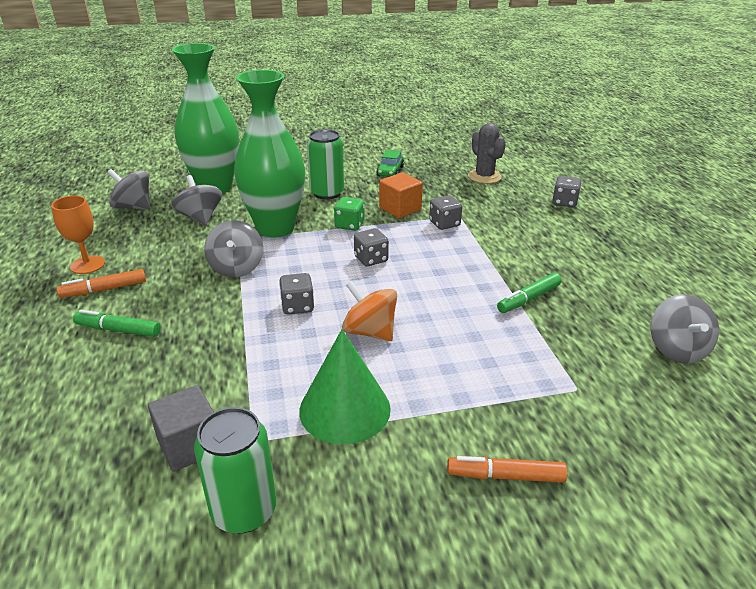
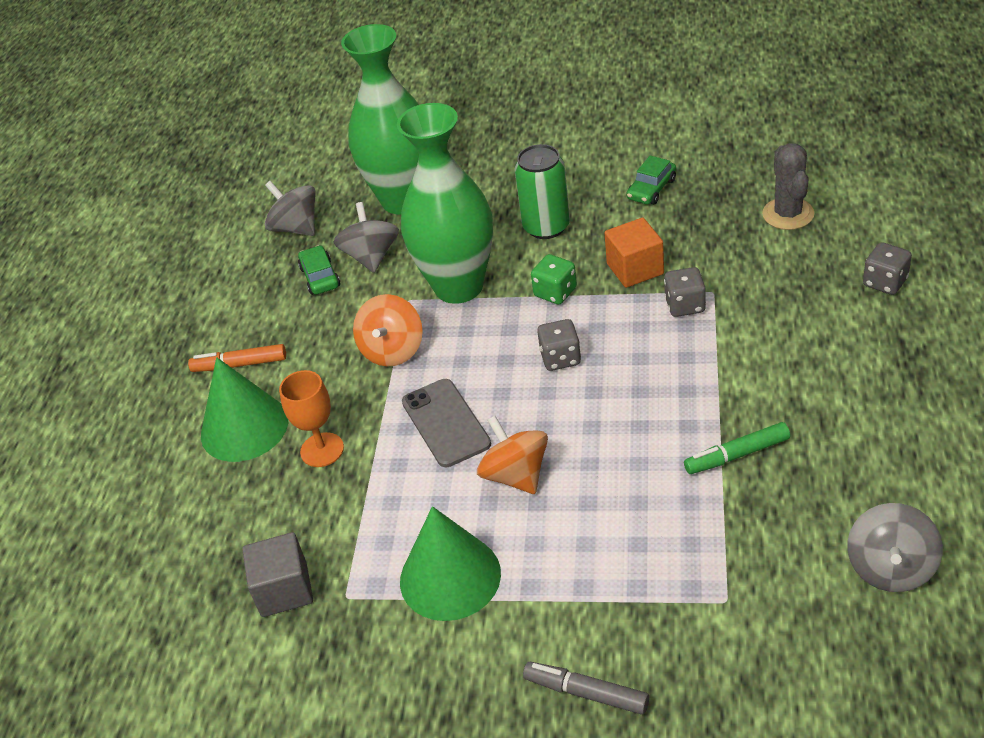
camera: 25 degrees right, 10 degrees up
orange goblet [51,196,105,274] -> orange goblet moved to [279,370,344,467]
green marker [73,310,161,337] -> green cone [201,357,288,462]
green can [194,407,276,534] -> none
grey spinning top [204,220,263,278] -> orange spinning top [353,294,423,367]
grey dice [279,273,314,315] -> grey phone [402,379,491,467]
orange marker [447,456,567,483] -> grey marker [523,662,649,715]
none -> green car [298,245,340,295]

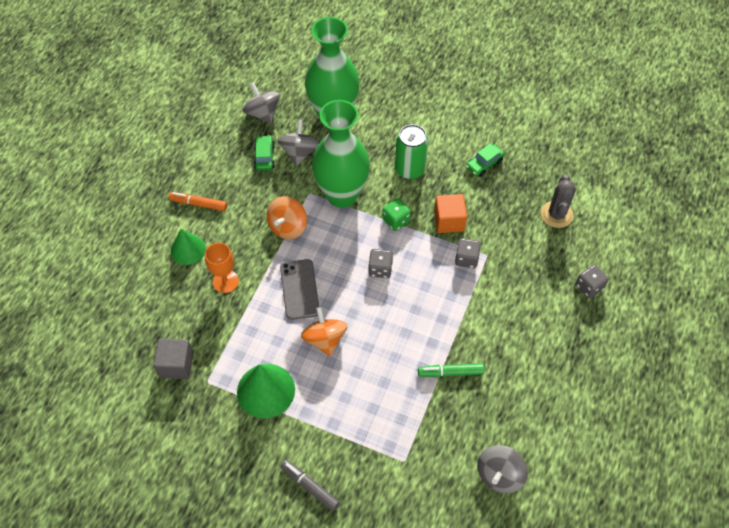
camera: 10 degrees right, 15 degrees up
green cone [201,357,288,462] -> green cone [171,229,206,265], size x0.66

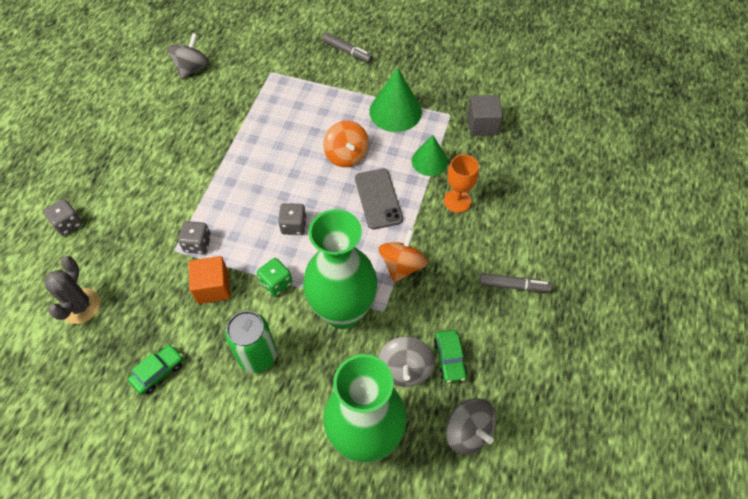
camera: 175 degrees right, 0 degrees up
orange marker [169,192,227,211] -> grey marker [479,273,552,292]
green cone [171,229,206,265] -> green cone moved to [412,135,448,176]
green marker [418,363,484,377] -> none

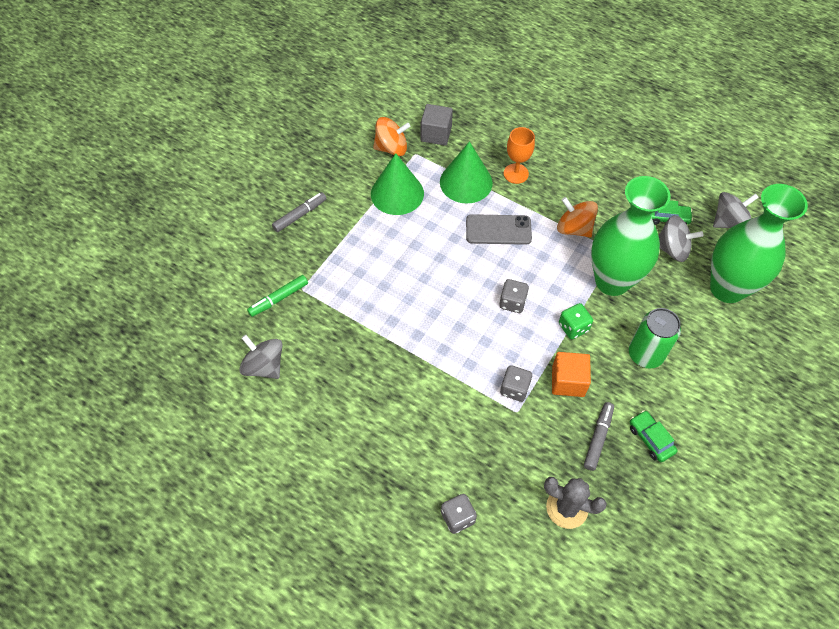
camera: 75 degrees left, 0 degrees up
orange spinning top [323,120,369,167] -> orange spinning top moved to [373,117,410,156]
green cone [412,135,448,176] -> green cone [440,141,493,204], size x1.52
grey marker [479,273,552,292] -> grey marker moved to [584,402,614,471]
none -> green marker [247,275,308,317]

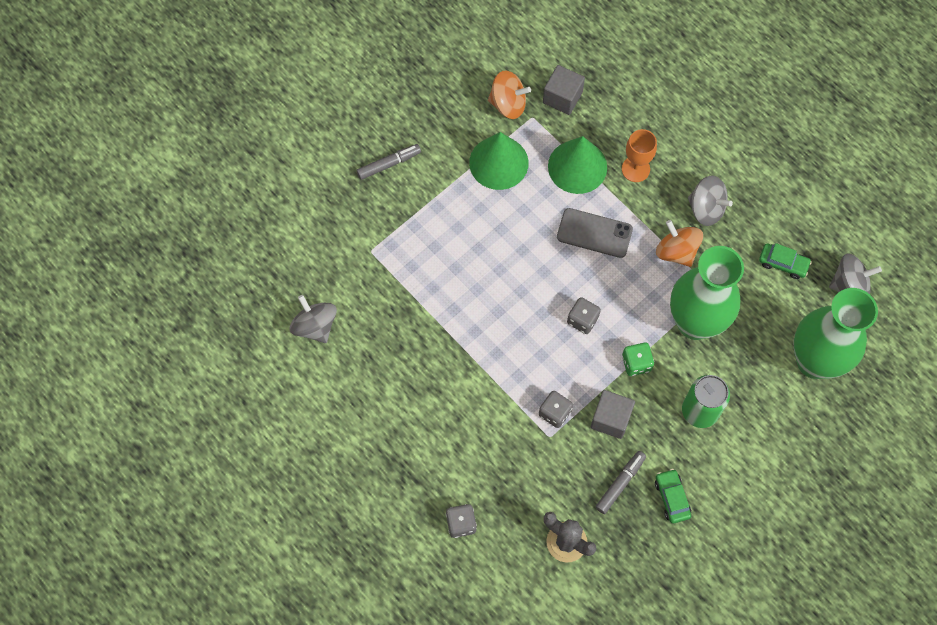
camera: 15 degrees right, 10 degrees up
green marker [247,275,308,317] -> none
orange cube [552,352,591,397] -> grey cube [591,390,635,439]
grey spinning top [658,215,703,262] -> grey spinning top moved to [688,175,733,226]

